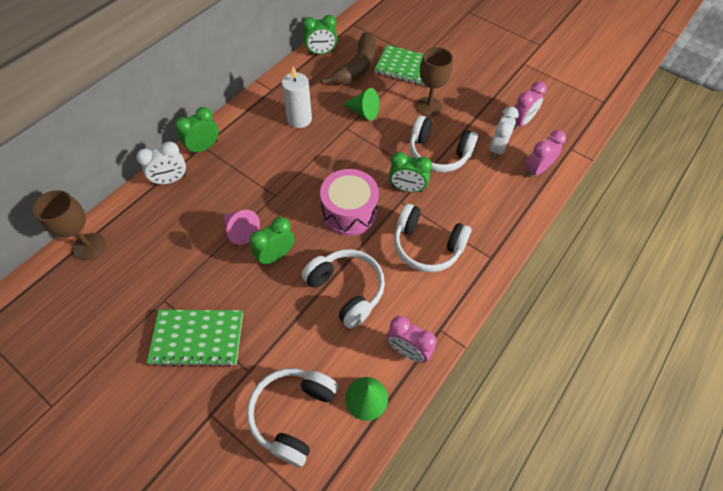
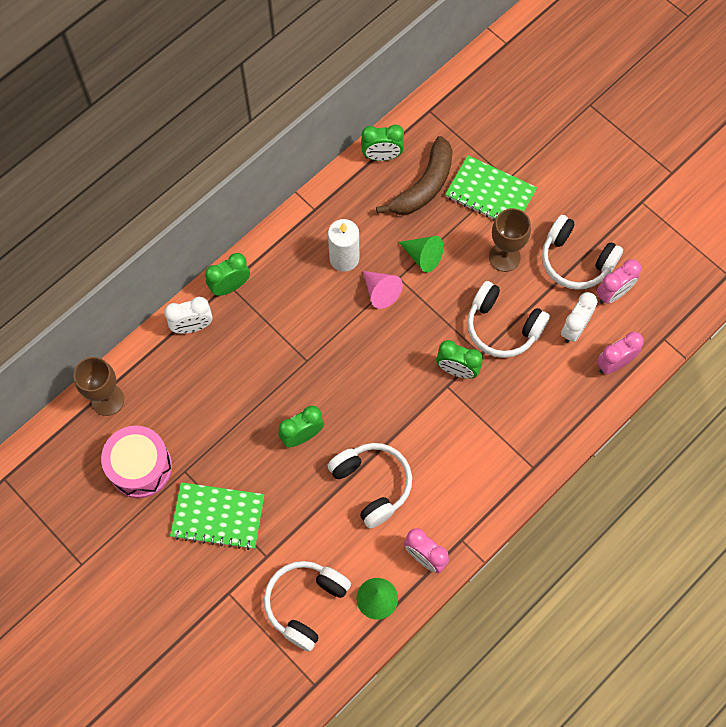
camera: 10 degrees right, 10 degrees up
pink cone [224,210,260,245] -> pink cone moved to [363,271,403,309]
pink drum [320,169,379,236] -> pink drum moved to [101,426,172,498]
white headphones [394,204,471,272] -> white headphones moved to [542,215,623,290]

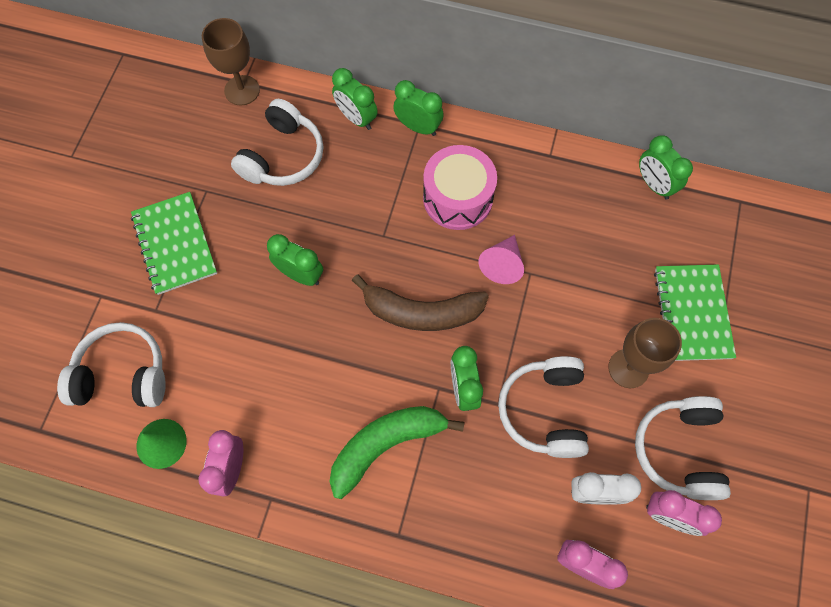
camera: 60 degrees right, 0 degrees up
pink drum [101,426,172,498] -> pink drum moved to [423,145,497,230]
white clock [164,297,212,334] -> green clock [332,68,378,130]
white headphones [327,443,412,528] -> white headphones moved to [231,99,323,186]
white candle [328,219,359,272] -> none
brown banana [376,136,453,215] -> brown banana moved to [352,274,489,331]
green cone [399,236,443,272] -> none
none -> green banana [330,406,464,499]

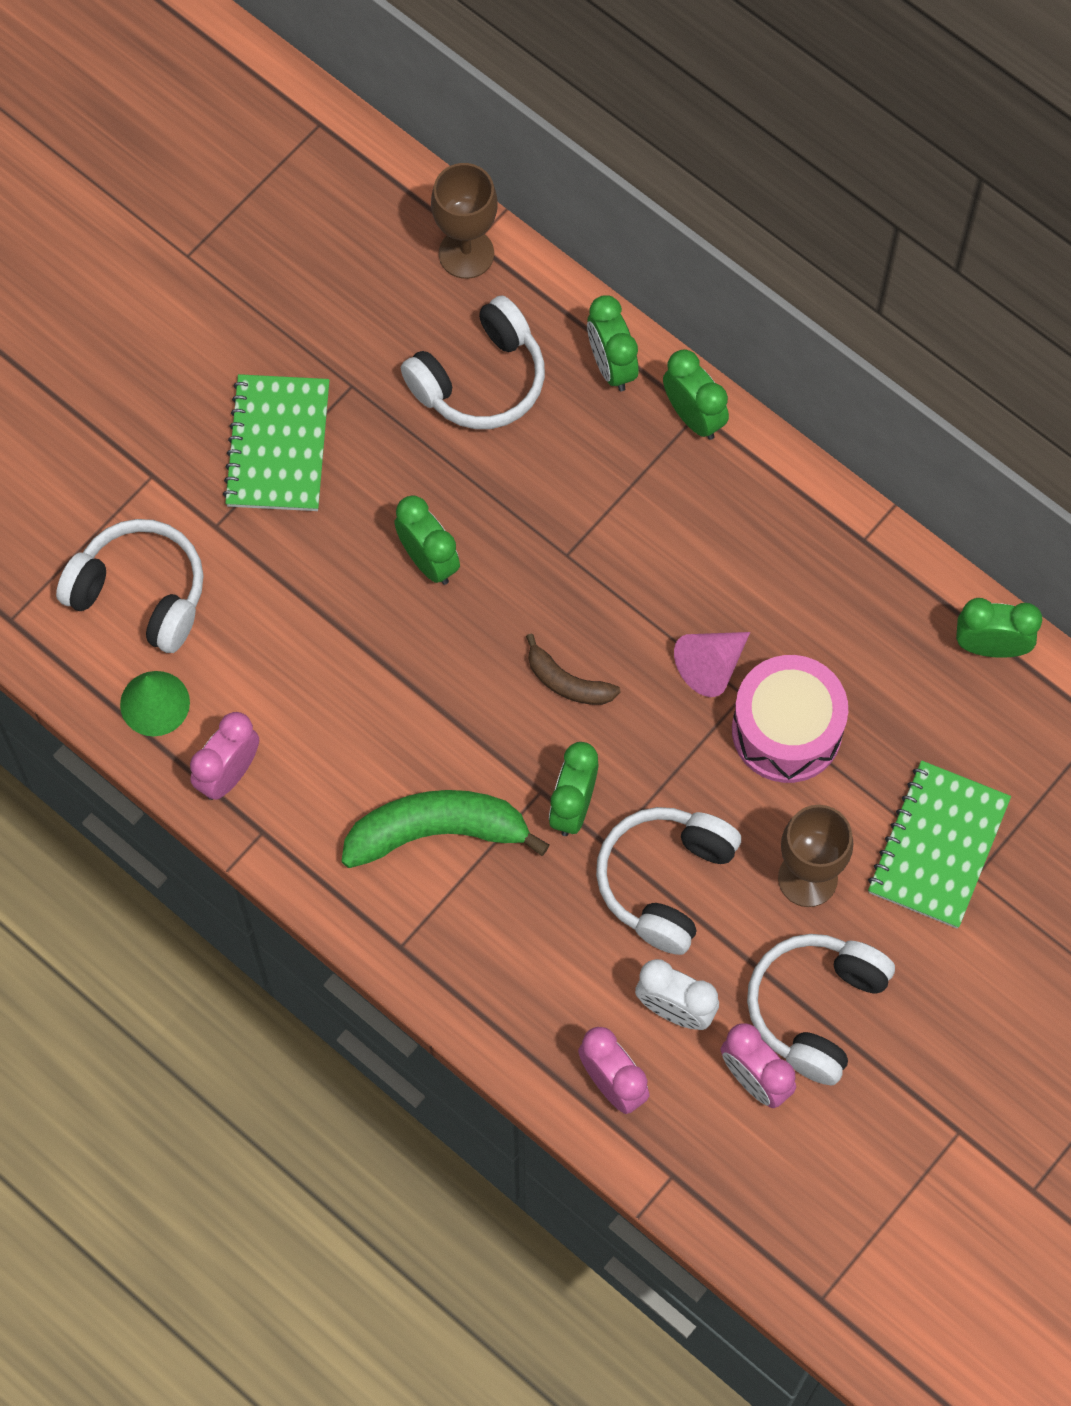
camera: 25 degrees right, 0 degrees up
brown banana [352,274,489,331] -> brown banana [526,634,621,705], size x0.55
pink drum [423,145,497,230] -> pink drum moved to [732,655,848,783]
green clock [639,135,693,200] -> green clock turned 105 degrees clockwise [956,598,1042,658]

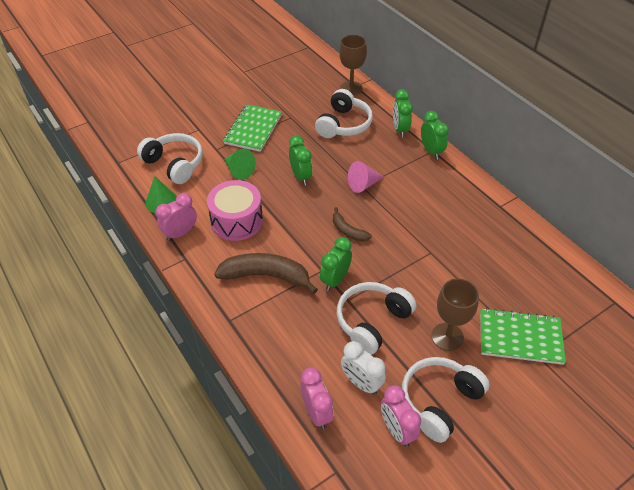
camera: 15 degrees right, 20 degrees down
green banana [342,790,549,868] -> brown banana [214,253,318,294]
white headphones [401,295,545,429] -> white headphones turned 45 degrees counterclockwise [315,89,373,138]
pink cone [674,632,750,697] -> pink cone moved to [348,161,384,193]
pink drum [732,655,848,783] -> pink drum moved to [207,180,263,241]
green notebook [868,760,1011,928] -> green notebook turned 60 degrees clockwise [480,308,566,365]
green clock [956,598,1042,658] -> none
none -> green cone [224,149,256,180]

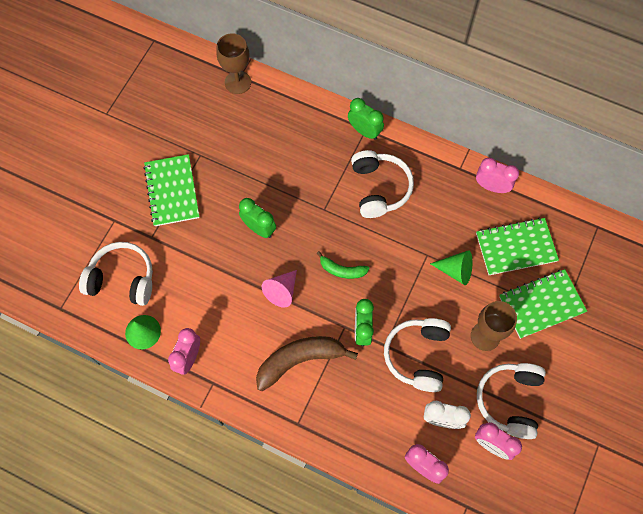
camera: 30 degrees left, 20 degrees up
pink drum [207,180,263,241] -> none
green cone [224,149,256,180] -> green cone moved to [430,250,472,285]
white headphones [315,89,373,138] -> white headphones moved to [351,150,414,218]
brown banana [333,207,372,241] -> green banana [317,251,370,279]
pink cone [348,161,384,193] -> pink cone moved to [262,270,297,308]
green clock [393,89,413,138] -> none
none -> pink clock [476,158,519,193]
none -> green notebook [476,218,559,275]

